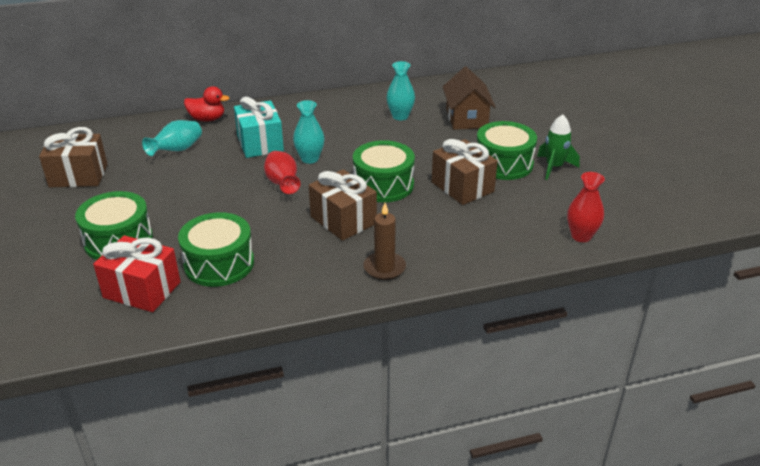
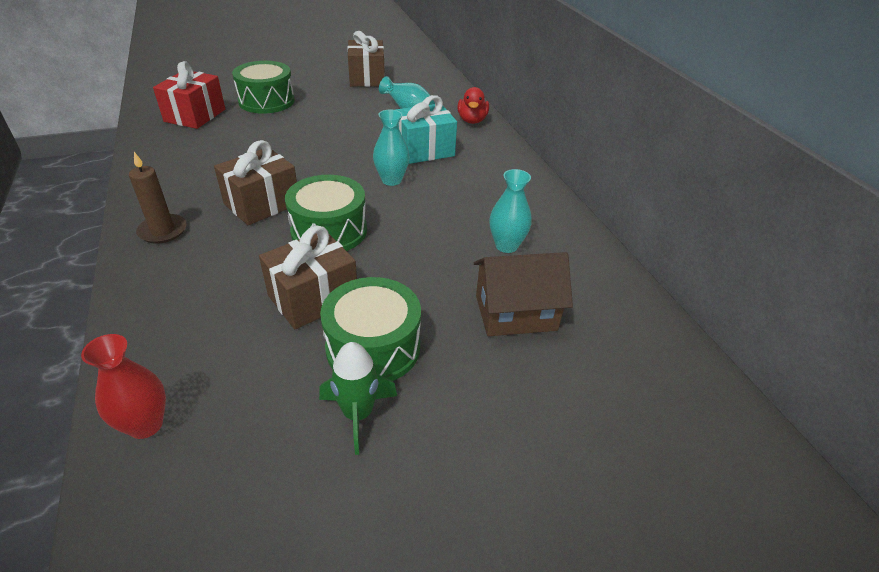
camera: 85 degrees right, 5 degrees up
green drum [178,212,254,287] -> none
red vase [264,151,300,194] -> none

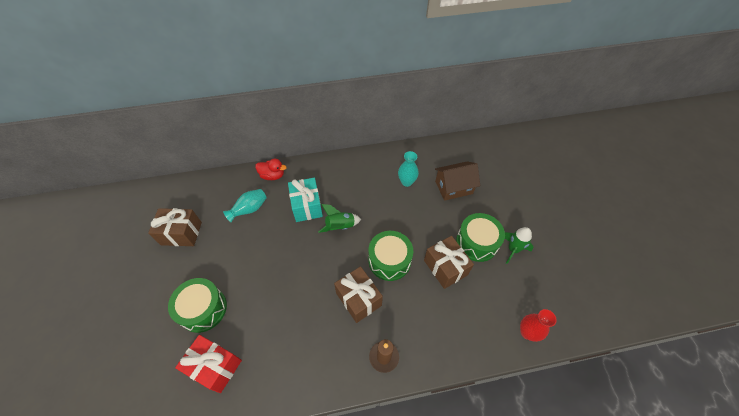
camera: 80 degrees left, 15 degrees up
turquoise vase [373,109,410,186] -> green rocket [318,204,361,233]
brown house [474,252,573,336] -> brown house turned 75 degrees clockwise [435,162,480,201]

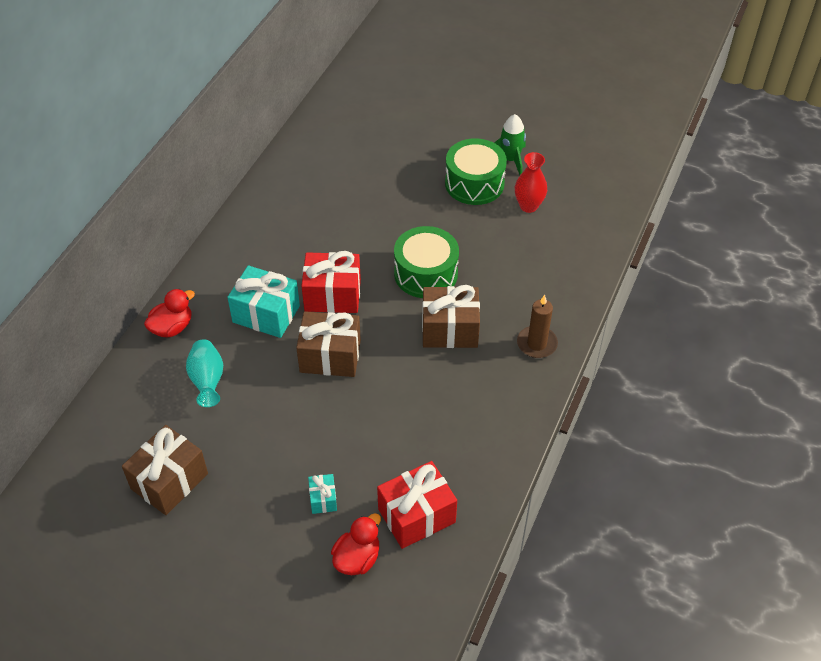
camera: 55 degrees left, 5 degrees down
green drum [168,278,227,333] -> turquoise gift [308,474,337,514]
green rocket [318,204,361,233] -> red gift [302,251,361,313]
turquoise vase [398,151,419,187] -> none
brown gift [424,236,474,289] -> brown gift moved to [296,311,361,377]
brown house [435,162,480,201] -> none
red vase [520,309,557,342] -> red vase moved to [515,152,547,213]
none -> red duck [331,513,381,575]

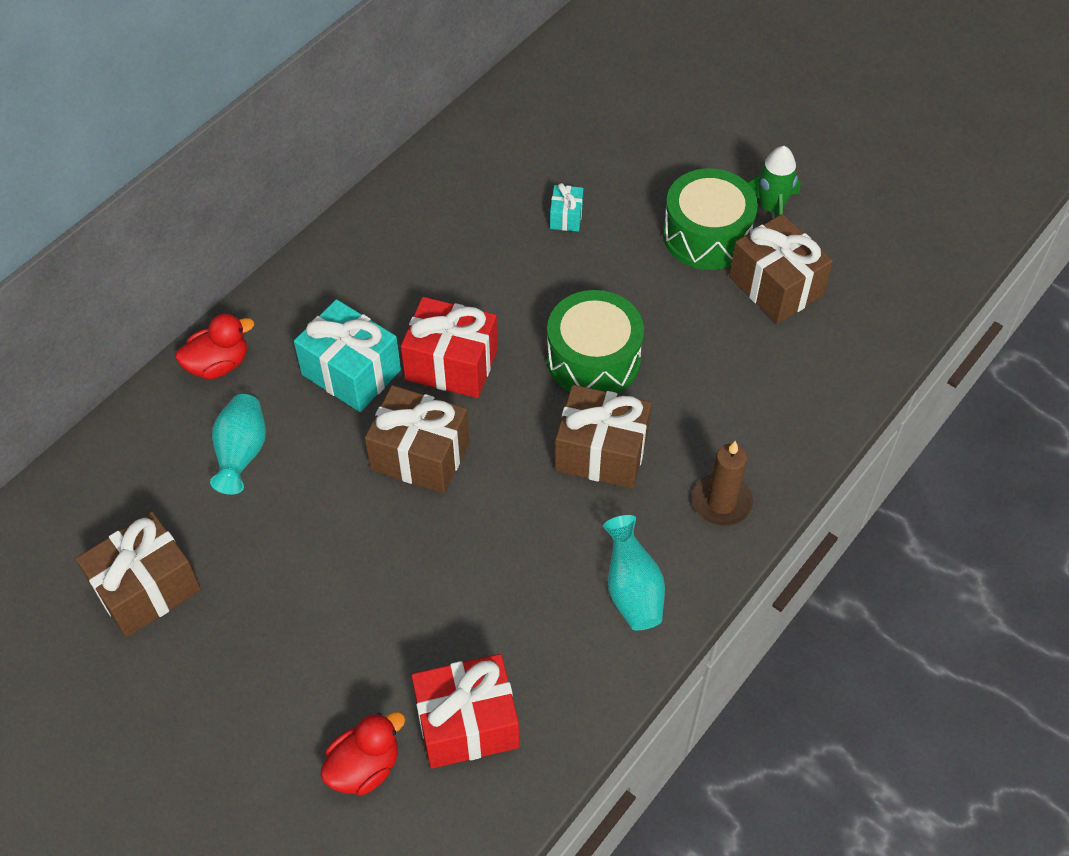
camera: 15 degrees right, 5 degrees up
turquoise gift [308,474,337,514] -> turquoise gift moved to [550,183,583,232]
red vase [515,152,547,213] -> brown gift [729,214,833,324]
none -> turquoise vase [603,515,665,630]

